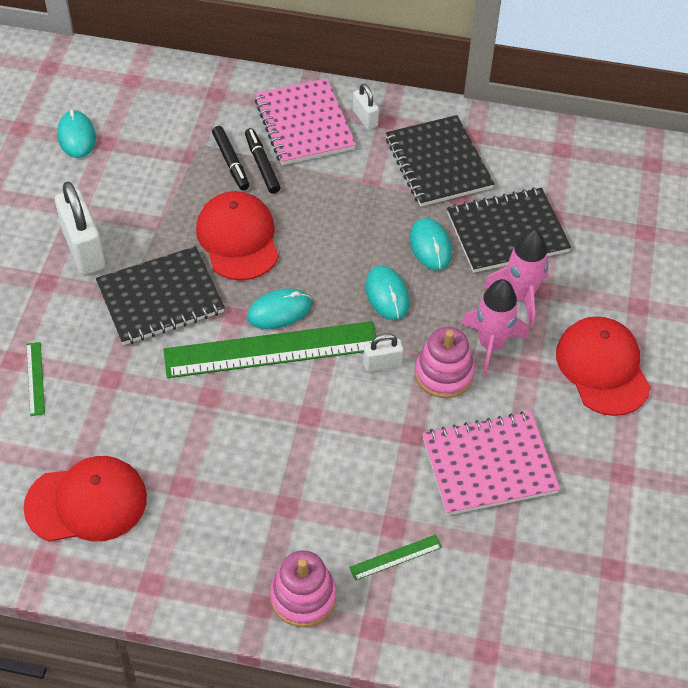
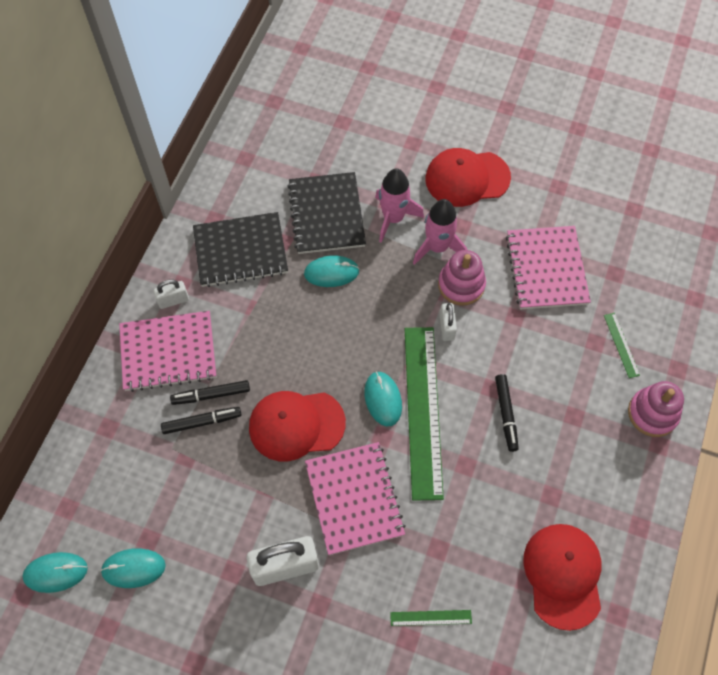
camera: 80 degrees left, 10 degrees up
black notebook [96,246,225,345] -> pink notebook [305,442,406,555]
turquoise mouse [365,266,410,320] -> turquoise mouse moved to [22,552,88,593]
none -> black marker [495,374,519,452]

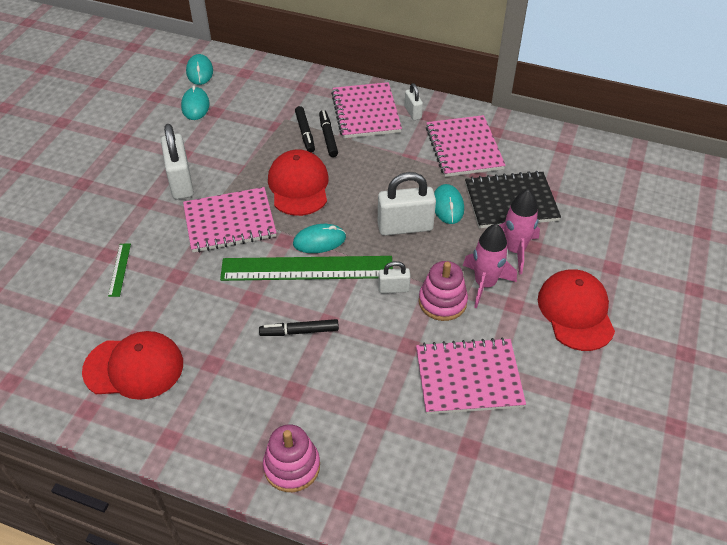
camera: 90 degrees right, 15 degrees down
black notebook [193,212,288,287] -> pink notebook [426,115,506,177]
green ruler [604,313,640,378] -> none
none -> white padlock [378,172,436,236]

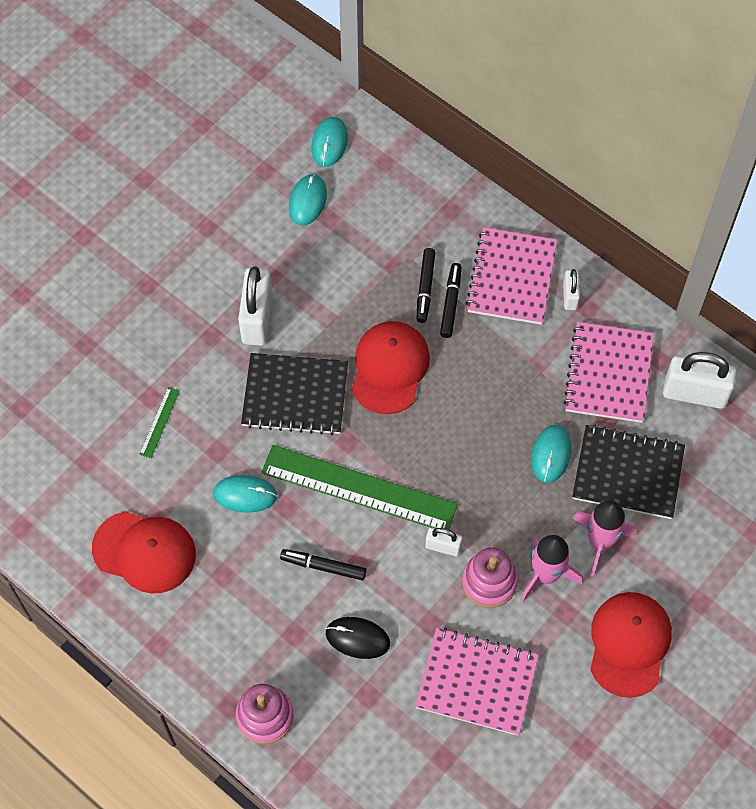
camera: 20 degrees right, 15 degrees up
pink notebook [183,187,277,253] -> black notebook [241,353,348,435]
turquoise mouse [293,224,346,253] -> turquoise mouse moved to [213,475,277,513]
white padlock [378,172,436,236] -> white padlock moved to [663,352,737,409]
none -> black mouse [326,617,390,659]

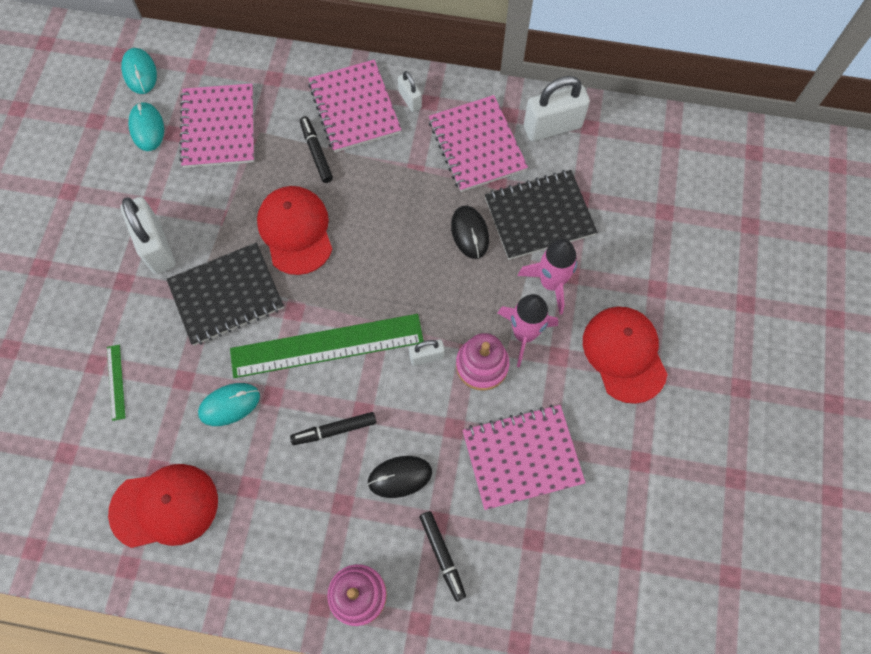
camera: 30 degrees left, 5 degrees up
black marker [417,248,435,323] -> black marker moved to [419,511,466,601]
turquoise mouse [531,425,571,483] -> black mouse [451,206,489,259]
none -> pink notebook [179,83,254,168]

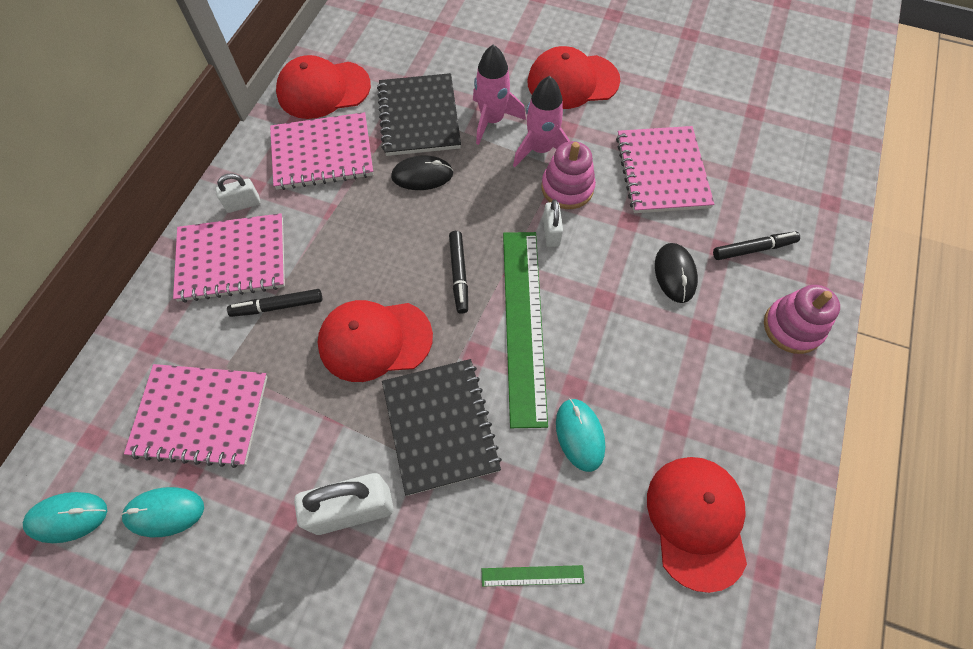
camera: 80 degrees left, 5 degrees down
black marker [290,412,376,445] -> black marker moved to [449,231,468,314]
white padlock [524,76,590,141] -> red cap [276,55,371,119]

